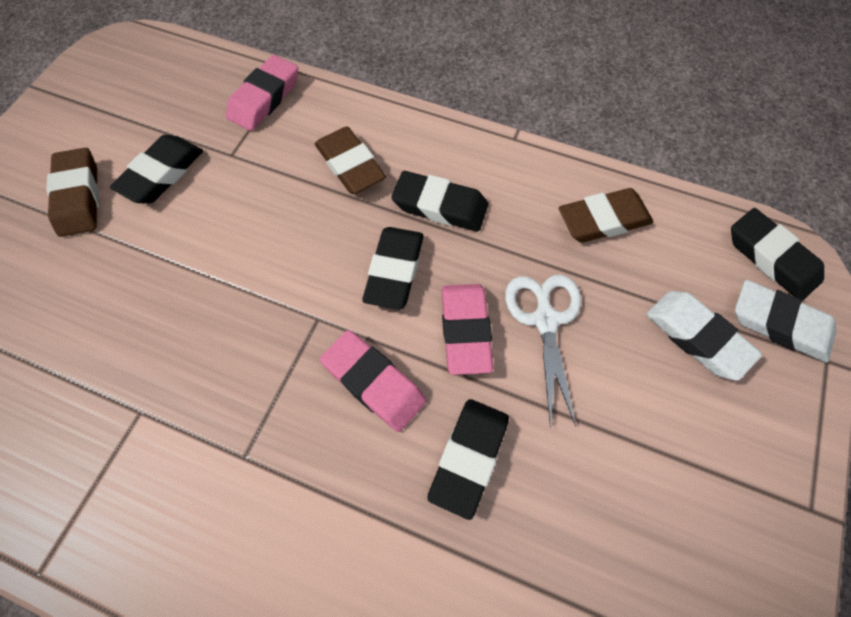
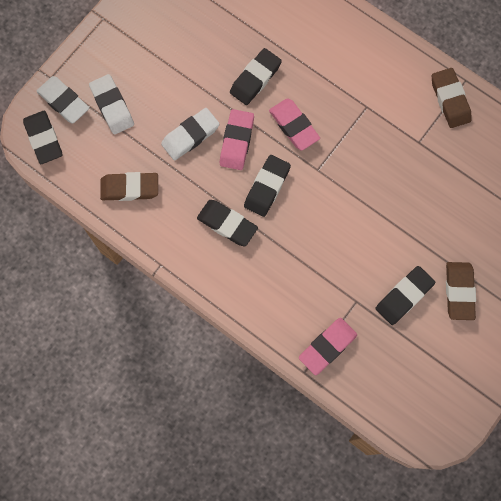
camera: 165 degrees left, 10 degrees up
brown eraser [315,127,386,194] -> brown eraser moved to [432,68,472,128]
white scissors [505,275,581,427] -> white eraser [161,108,220,160]

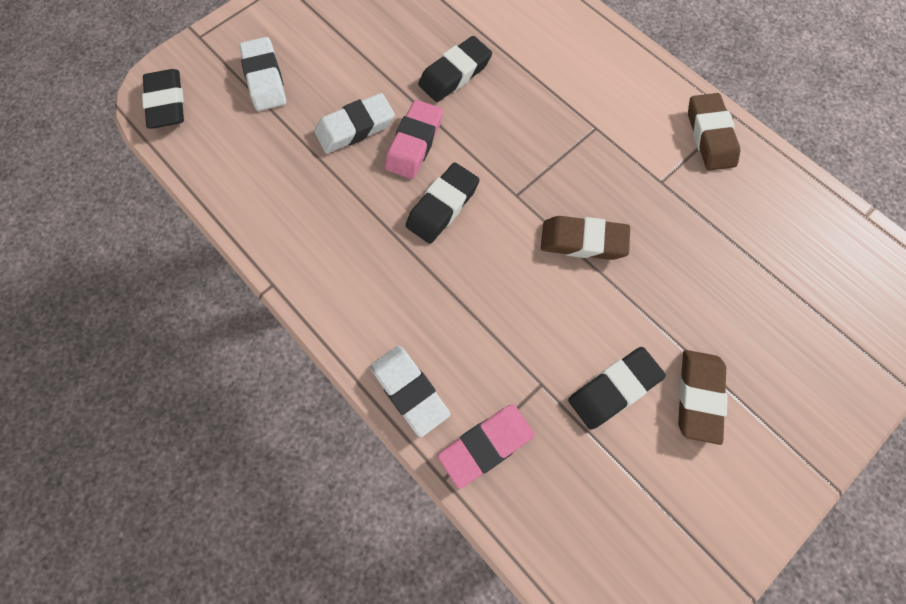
camera: 10 degrees right, 5 degrees down
white eraser [37,76,89,124] -> white eraser moved to [370,346,450,437]
brown eraser [100,172,158,201] -> brown eraser moved to [541,216,630,260]
black eraser [197,200,258,246] -> none
pink eraser [269,99,320,150] -> none

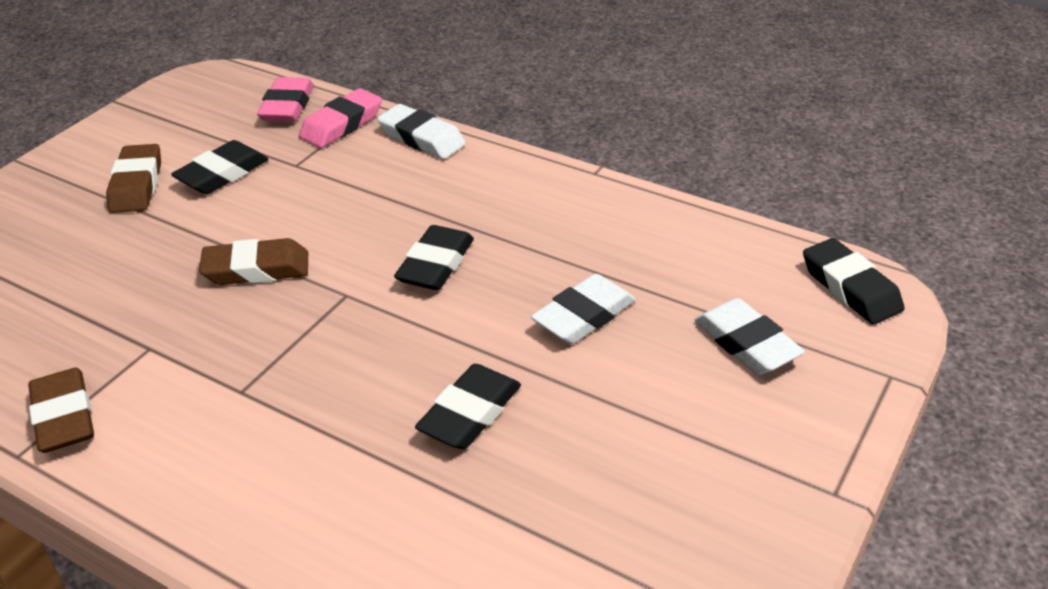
camera: 165 degrees right, 30 degrees down
pink eraser [385,100,443,179] -> pink eraser moved to [257,77,314,122]

